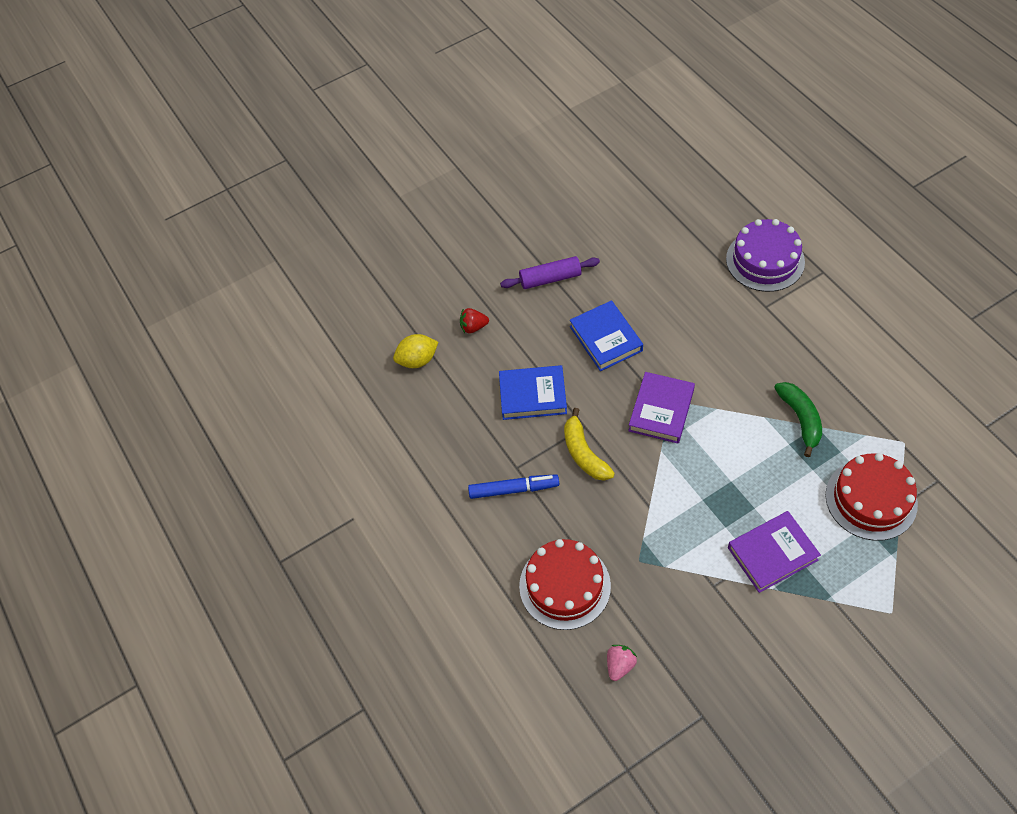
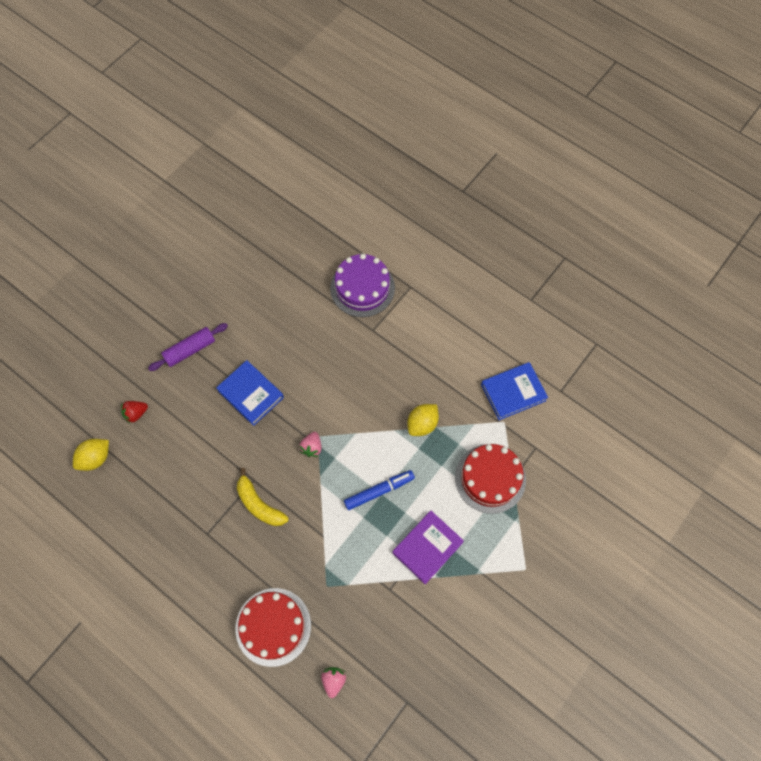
camera: 25 degrees left, 10 degrees up
blue marker [468,474,559,499] -> blue marker moved to [344,470,415,510]
blue book [499,365,567,420] -> blue book moved to [481,362,548,420]
purple book [628,372,695,444] -> pink strawberry [299,432,322,457]
green banana [774,382,822,457] -> yellow lemon [407,404,439,436]

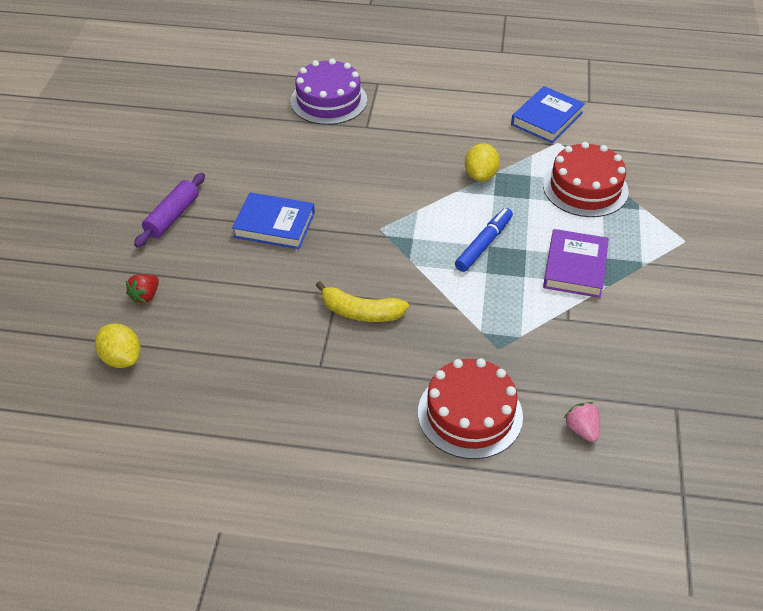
camera: 30 degrees left, 20 degrees down
yellow lemon [73,439,109,471] -> yellow lemon turned 60 degrees counterclockwise [95,324,141,368]
pink strawberry [299,432,322,457] -> none

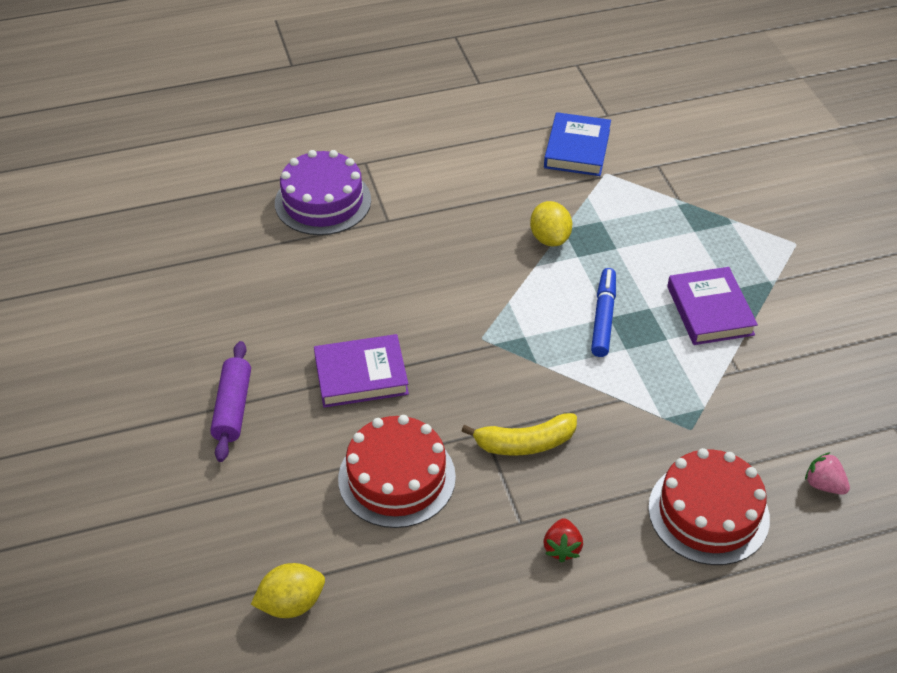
camera: 25 degrees left, 0 degrees up
yellow lemon [95,324,141,368] -> yellow lemon turned 45 degrees counterclockwise [251,563,325,618]
red strawberry [126,274,159,304] -> red strawberry moved to [544,518,583,563]
blue book [232,192,315,249] -> purple book [314,334,409,408]
red cake [543,142,629,217] -> red cake moved to [338,415,456,528]

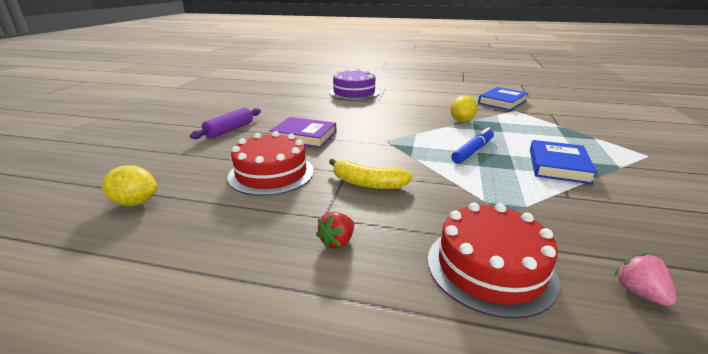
camera: 30 degrees right, 20 degrees down
purple book [667,267,758,345] -> blue book [530,140,598,184]

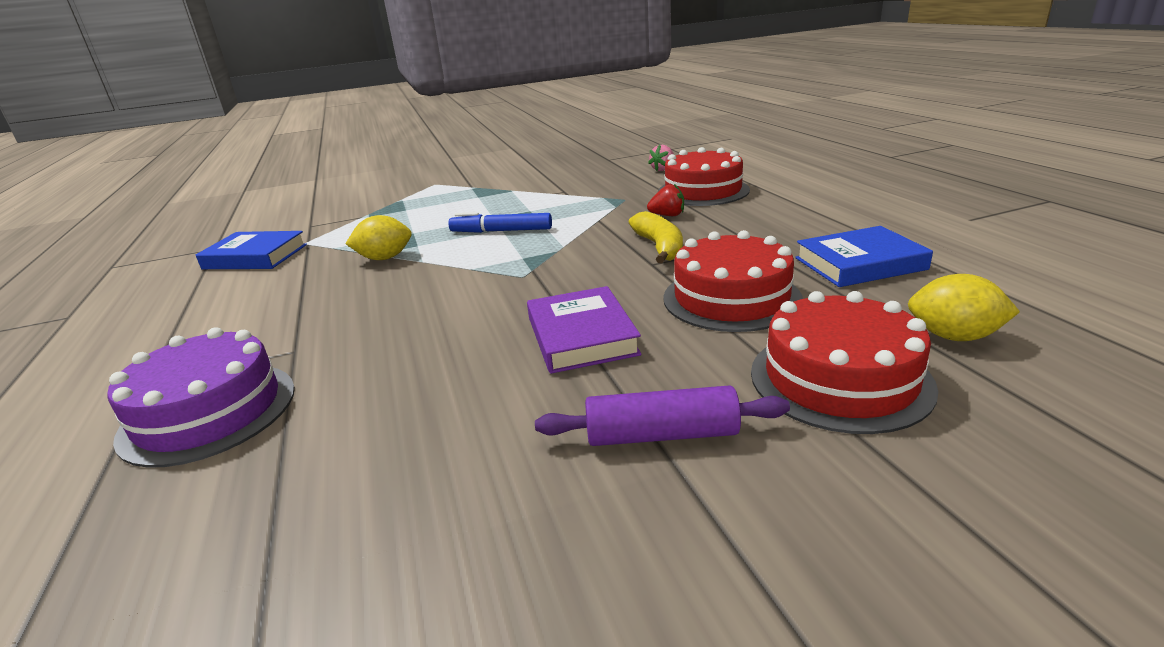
camera: 120 degrees left, 0 degrees up
yellow lemon [101,165,158,206] -> yellow lemon turned 45 degrees counterclockwise [908,274,1020,341]
red strawberry [316,212,354,249] -> red strawberry moved to [647,184,684,216]
blue book [530,140,598,184] -> blue book moved to [795,226,933,287]
none -> red cake [751,291,938,434]

